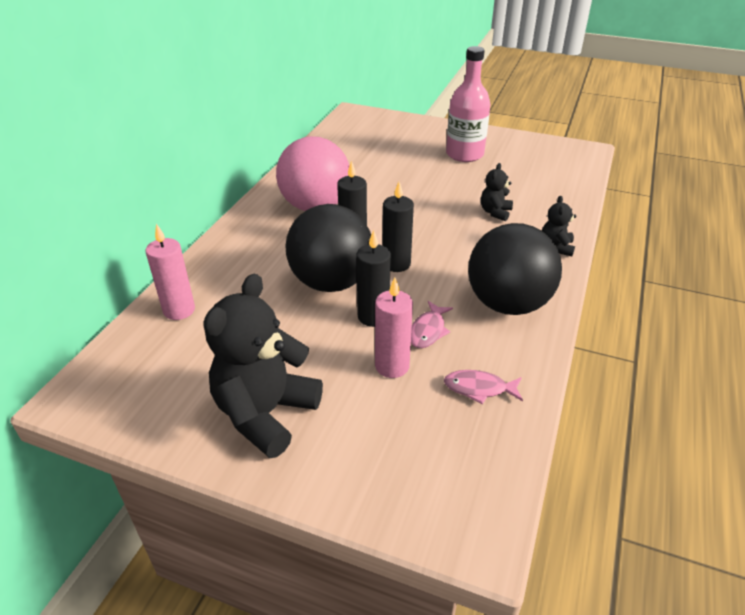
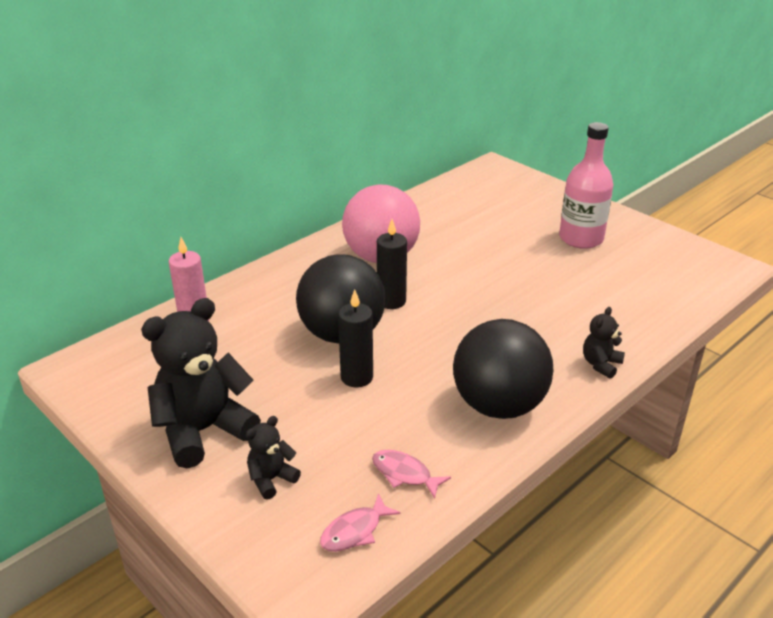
camera: 25 degrees right, 5 degrees down
pink candle [375,277,413,378] -> none
black candle [382,182,414,272] -> none
pink fish [411,301,453,348] -> pink fish moved to [320,493,401,552]
black teddy bear [481,163,513,221] -> black teddy bear moved to [246,416,301,500]

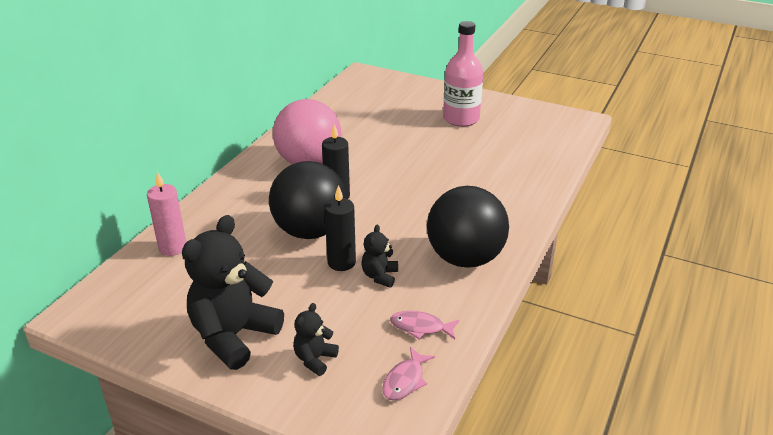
camera: 20 degrees left, 0 degrees up
black teddy bear [583,307,625,379] -> black teddy bear moved to [361,225,398,288]

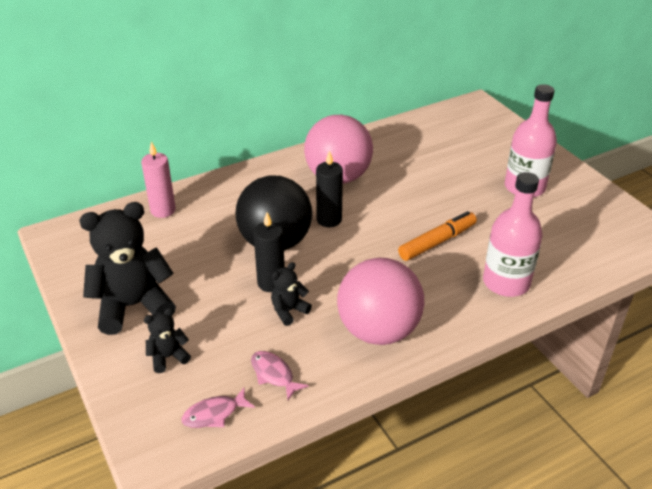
camera: 35 degrees right, 5 degrees up
black ball [427,186,509,268] -> pink ball [337,258,424,345]
none -> orange marker [398,211,477,261]
none -> pink bottle [483,172,543,297]

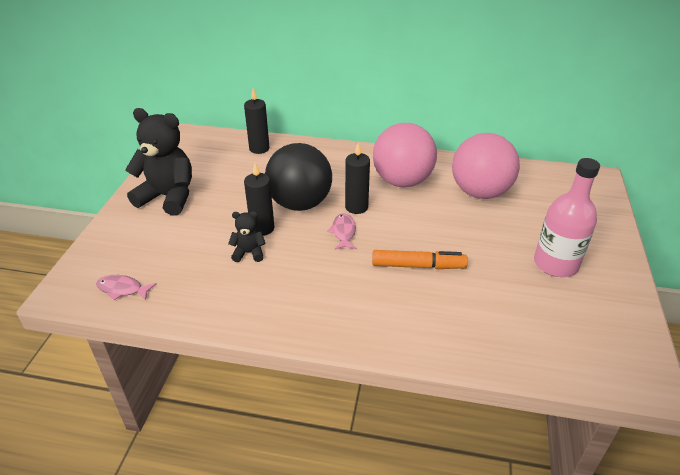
camera: 40 degrees right, 0 degrees up
pink candle [141,142,176,218] -> black candle [244,88,270,154]
black teddy bear [144,308,191,373] -> none
pink fish [251,351,309,400] -> pink fish moved to [327,213,356,249]
pink ball [337,258,424,345] -> pink ball moved to [452,133,520,199]
pink bottle [483,172,543,297] -> none

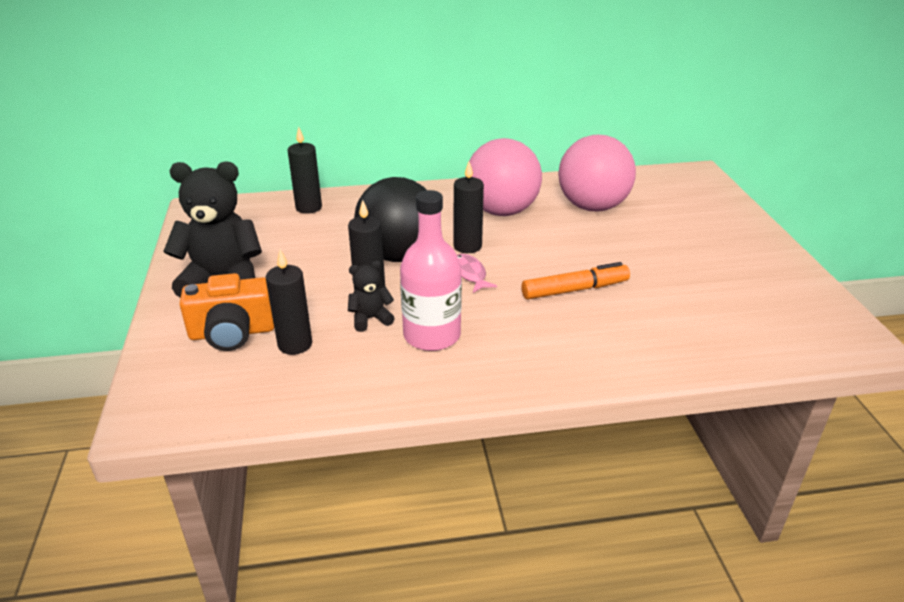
camera: 20 degrees left, 5 degrees down
pink fish [96,275,157,300] -> none
pink bottle [534,158,600,277] -> pink bottle moved to [400,190,462,351]
none -> orange camera [179,273,274,351]
none -> black candle [266,249,312,355]

